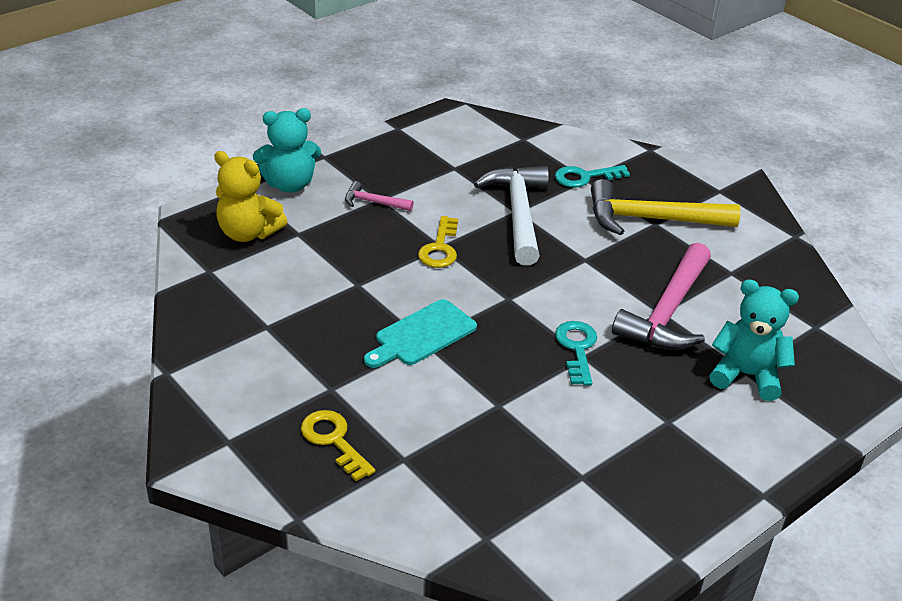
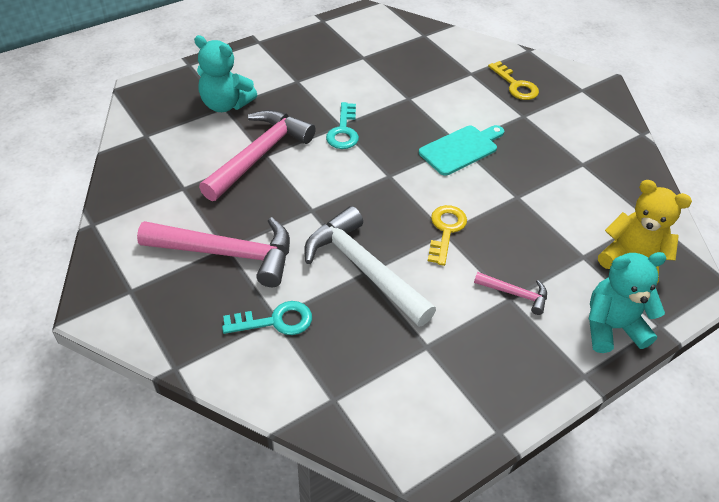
camera: 175 degrees left, 10 degrees up
white hammer [474,166,549,265] -> white hammer turned 135 degrees clockwise [304,206,436,327]
yellow hammer [591,179,740,235] -> pink hammer [137,217,290,287]

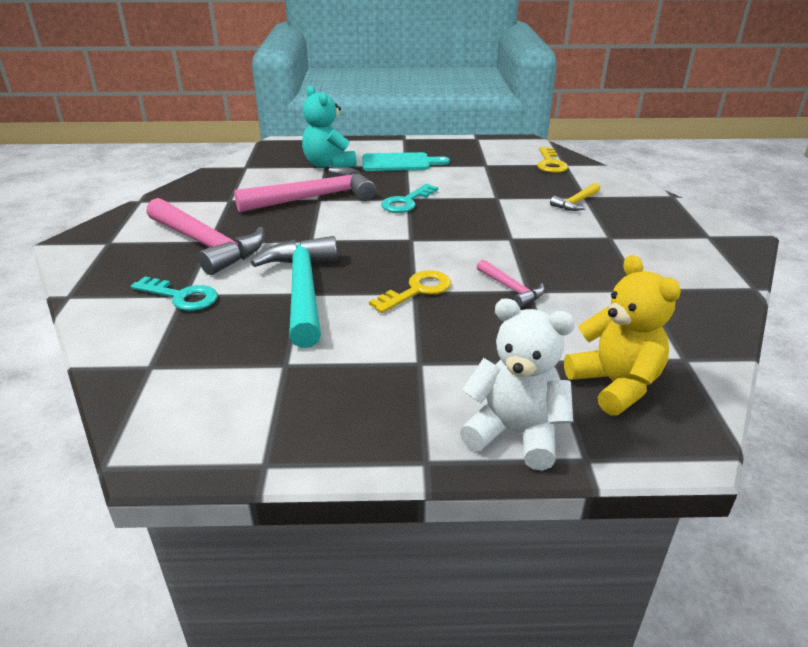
camera: 35 degrees right, 15 degrees down
white hammer [304,206,436,327] -> turquoise hammer [251,236,337,348]
turquoise cutting board [419,125,504,176] -> turquoise cutting board moved to [362,152,450,171]
pink hammer [474,272,547,315] -> pink hammer moved to [477,259,545,307]
yellow key [488,61,539,100] -> yellow key moved to [537,147,568,173]
turquoise teddy bear [589,252,667,353] -> white teddy bear [460,298,575,470]
none -> yellow hammer [550,183,600,211]

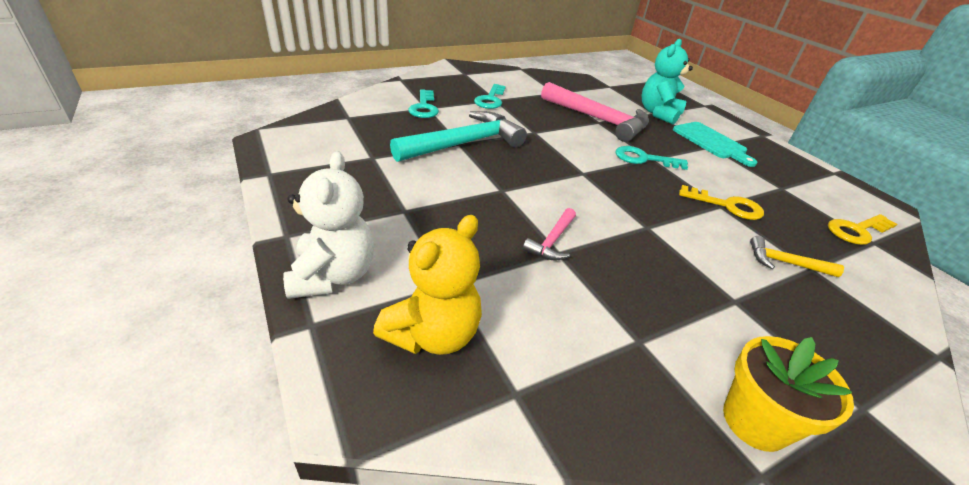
camera: 60 degrees right, 5 degrees up
pink hammer [147,198,265,275] -> turquoise key [474,84,506,109]
yellow key [369,270,451,313] -> yellow key moved to [679,185,764,220]
none -> yellow flower pot [723,336,854,452]

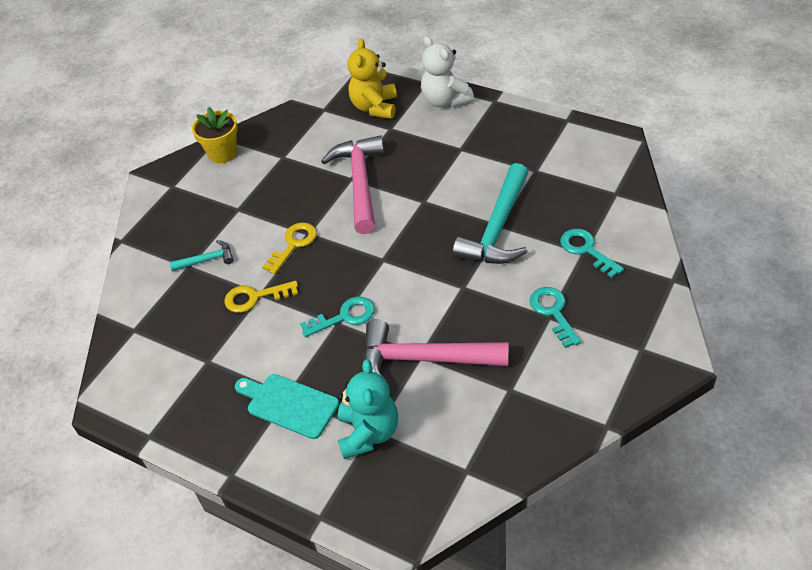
camera: 155 degrees right, 10 degrees up
pink hammer [523,208,576,261] -> pink hammer [321,135,384,234], size x2.11
yellow hammer [750,236,844,277] -> turquoise hammer [169,240,234,272]
yellow key [828,214,897,245] -> yellow key moved to [262,222,317,274]

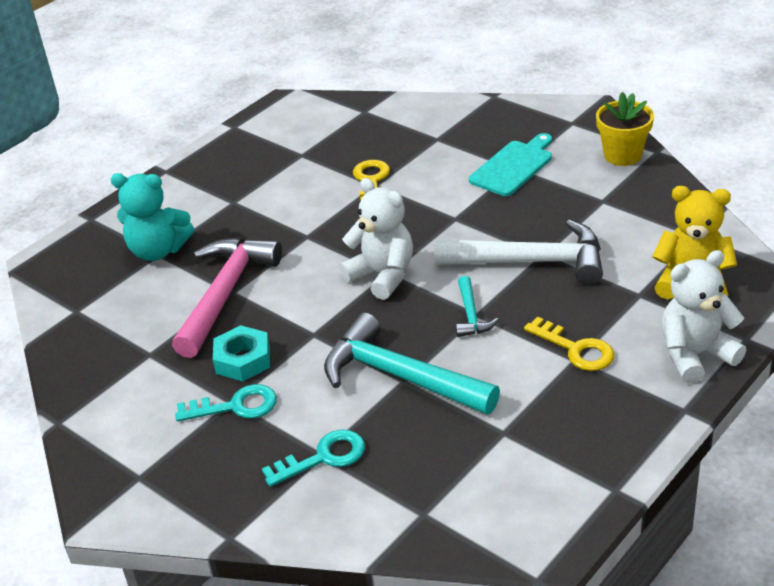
camera: 100 degrees right, 10 degrees down
turquoise hammer [169,240,234,272] -> turquoise hammer moved to [456,276,498,337]
turquoise cutting board [235,374,339,439] -> turquoise cutting board moved to [469,133,552,196]
yellow key [262,222,317,274] -> yellow key moved to [524,317,614,371]
turquoise key [300,296,375,337] -> none
pink hammer [321,135,384,234] -> white hammer [434,220,603,285]
none -> turquoise nut [213,325,270,381]
none -> white teddy bear [339,178,413,300]

